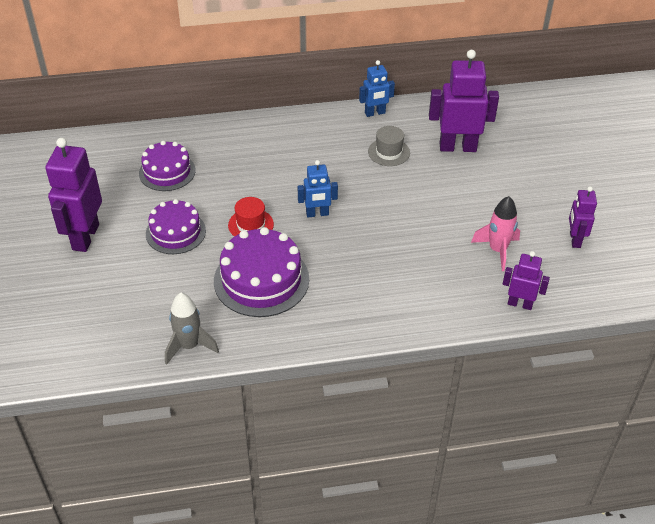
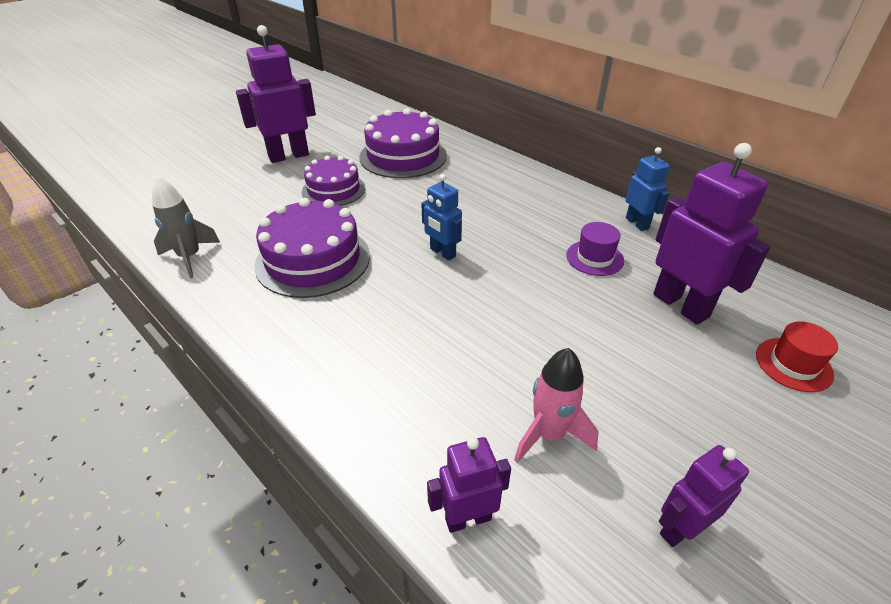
camera: 55 degrees right, 5 degrees down
purple cake [139,141,196,191] -> purple cake [359,108,447,178], size x1.52
red hat [228,197,274,237] -> red hat moved to [756,322,838,392]
blue robot [359,60,395,117] -> blue robot turned 150 degrees counterclockwise [626,147,669,231]
grey hat [368,126,410,166] -> purple hat [566,222,624,276]
purple robot [503,251,550,310] -> purple robot turned 90 degrees counterclockwise [427,437,511,533]

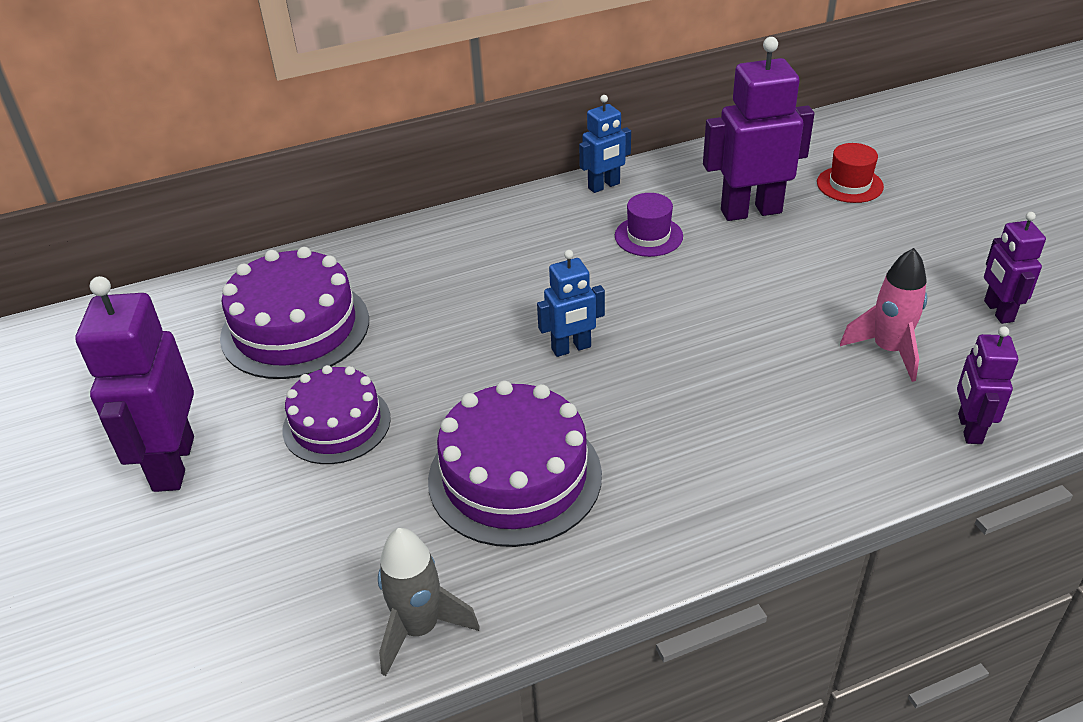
camera: 65 degrees left, 0 degrees up
blue robot [626,147,669,231] -> blue robot turned 150 degrees clockwise [579,95,631,193]

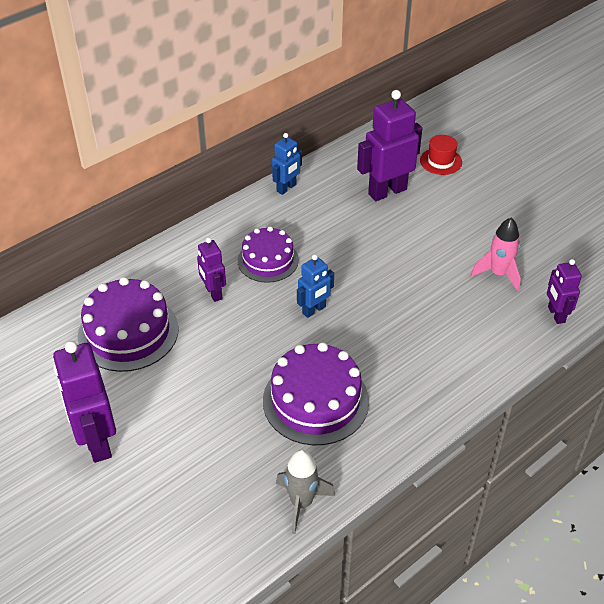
camera: 20 degrees left, 5 degrees up
purple cake [282,365,391,464] -> purple cake moved to [238,226,299,283]
purple hat [615,193,683,257] -> none
purple robot [984,212,1046,324] -> purple robot moved to [197,237,226,302]

